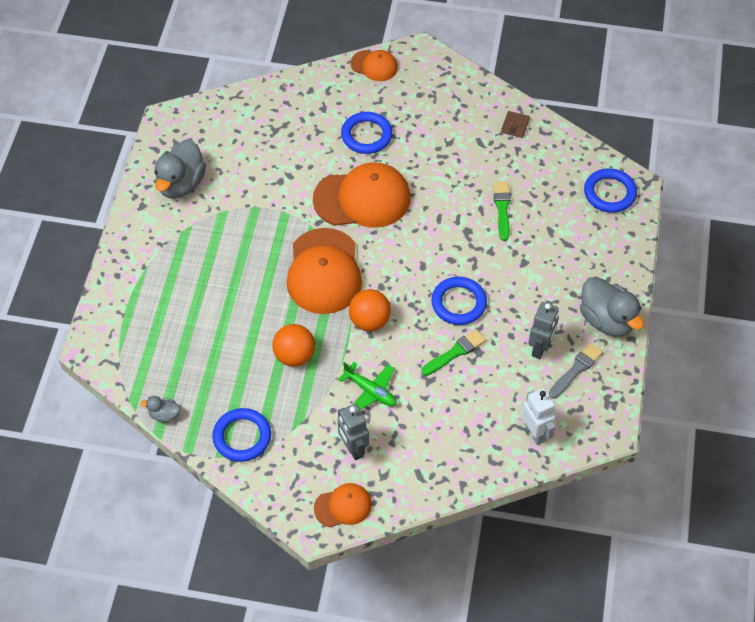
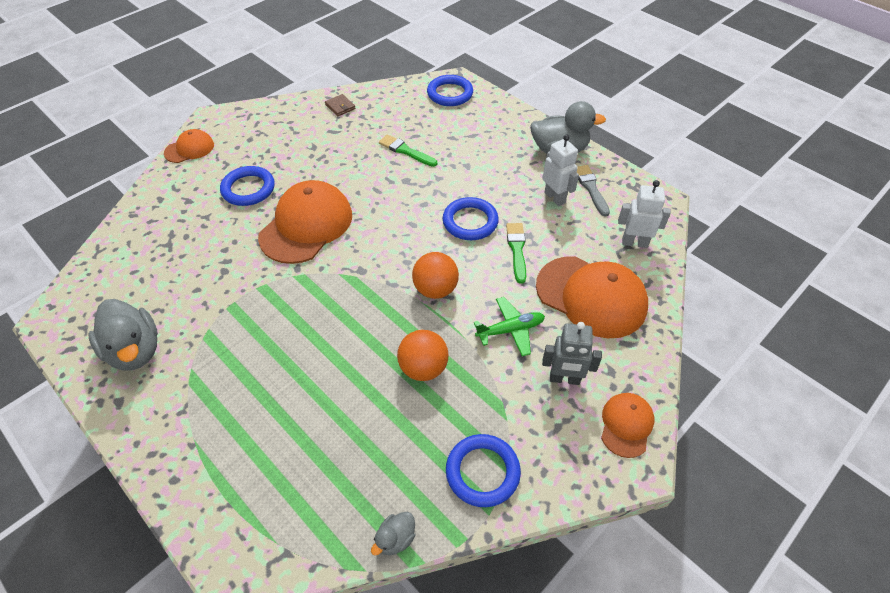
camera: 55 degrees left, 5 degrees down
orange cap [287,228,362,314] -> orange cap moved to [536,256,648,338]
grey robot [528,302,559,359] -> white robot [543,135,579,206]

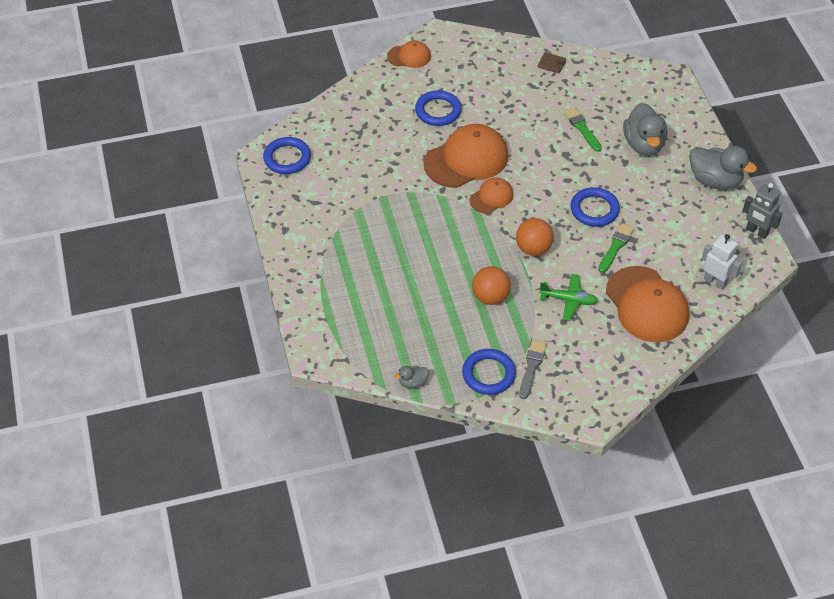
camera: 30 degrees right, 0 degrees up
grey duck [89,299,158,371] -> grey duck moved to [623,103,668,156]
brown wallet [325,94,355,116] -> brown wallet turned 60 degrees counterclockwise [538,52,566,74]
blue ring [427,75,473,106] -> blue ring moved to [263,137,311,174]
grey robot [542,322,602,385] -> grey robot moved to [743,183,783,239]
white robot [543,135,579,206] -> none
grey brush [577,165,610,216] -> grey brush moved to [519,340,547,399]
orange cap [601,393,654,458] -> orange cap moved to [469,177,514,214]

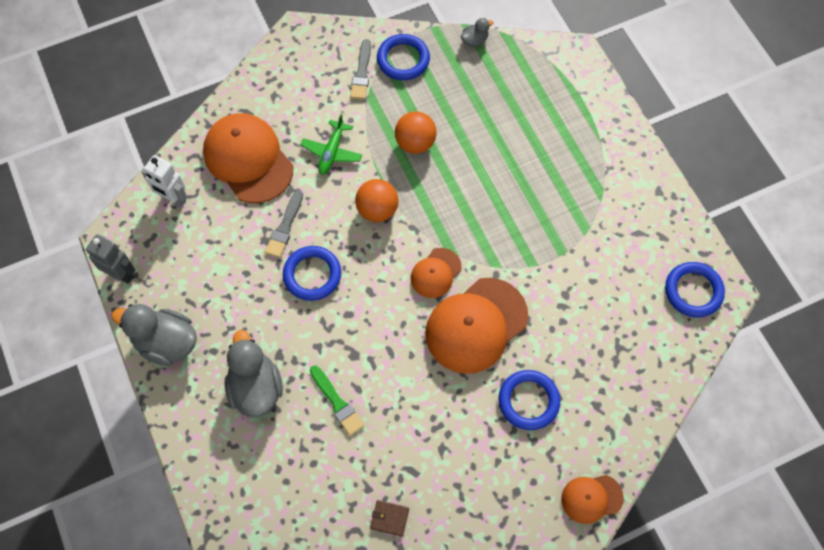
camera: 170 degrees right, 15 degrees up
green plane [539,274,598,321] -> green plane turned 75 degrees counterclockwise [301,114,362,175]
green brush [598,223,634,273] -> grey brush [265,190,303,258]

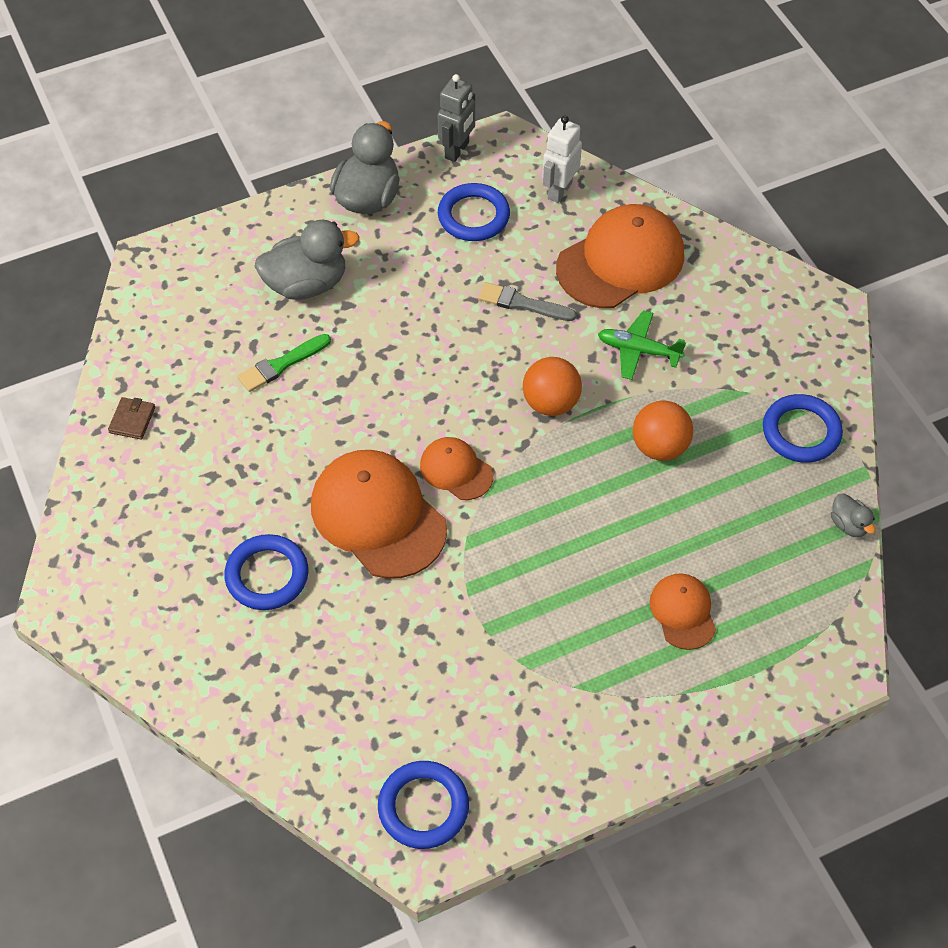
camera: 90 degrees right, 10 degrees down
blue ring [283,246,341,301] -> blue ring moved to [438,183,510,241]
grey brush [350,39,371,100] -> none
orange cap [561,475,624,524] -> orange cap moved to [649,573,716,650]

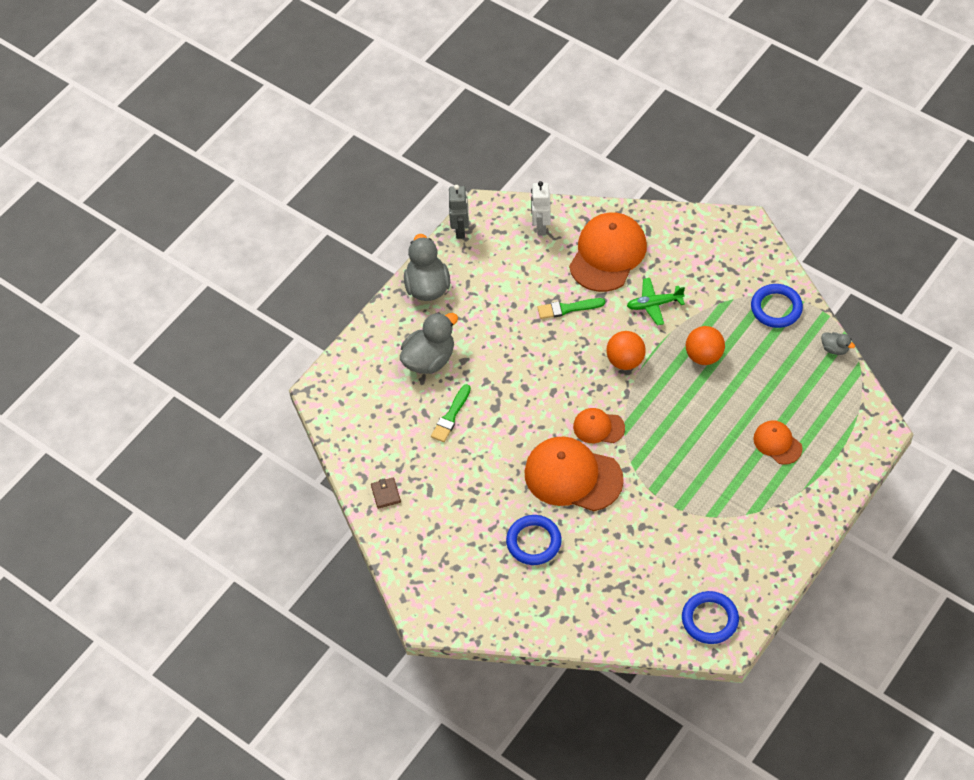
camera: 25 degrees left, 0 degrees up
blue ring [438,183,510,241] -> none
grey brush [478,282,577,321] -> green brush [537,298,605,319]

